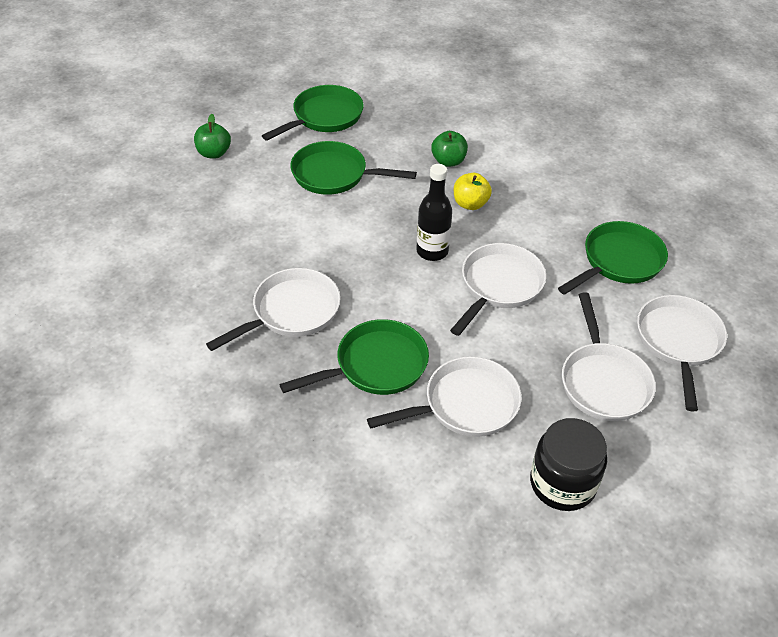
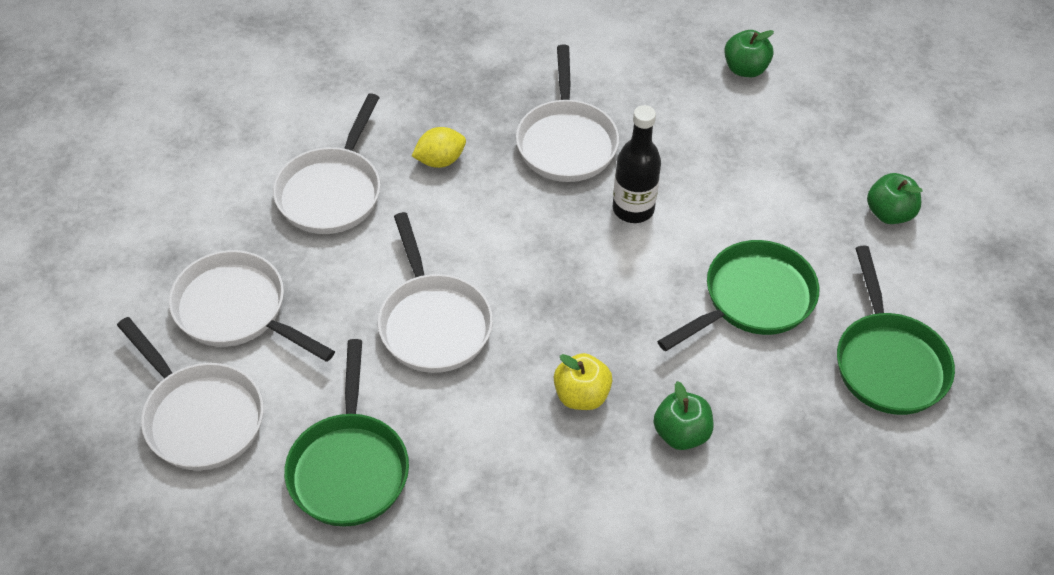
camera: 130 degrees right, 5 degrees up
green pan [279,319,429,395] -> yellow lemon [412,127,466,168]
black bottle [417,164,452,261] -> black bottle moved to [613,105,661,223]
black jar [530,418,607,511] -> none
none -> green apple [724,30,774,77]

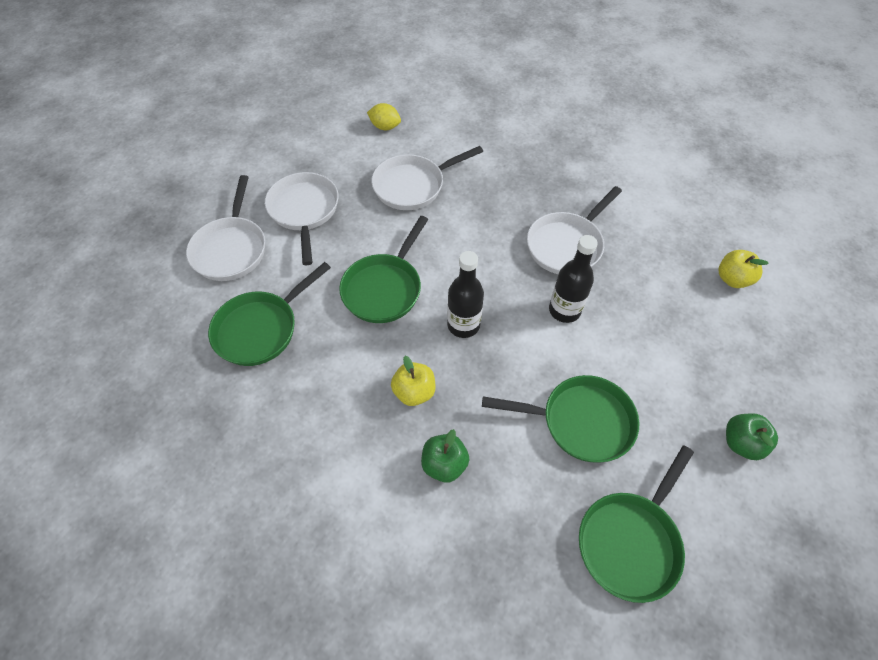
camera: 45 degrees right, 5 degrees up
white pan [378,212,493,373] -> green pan [339,216,428,323]
yellow lemon [412,127,466,168] -> yellow lemon moved to [367,103,401,130]
green apple [724,30,774,77] -> yellow apple [719,250,769,288]
none -> black bottle [447,251,484,338]

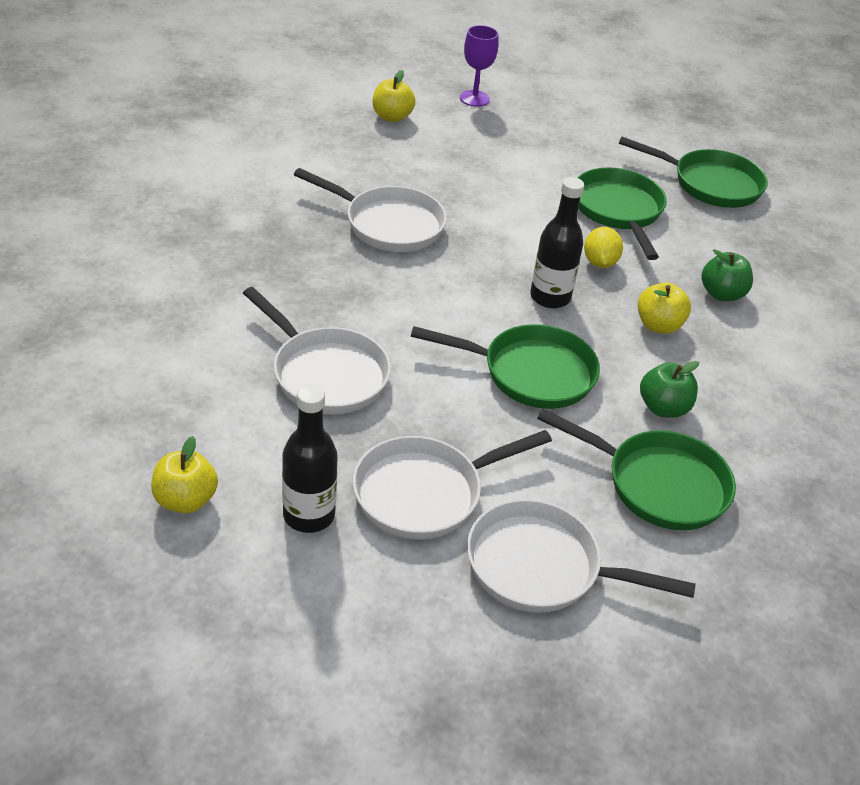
camera: 110 degrees left, 15 degrees down
white pan [186,175,265,281] -> white pan turned 150 degrees counterclockwise [467,499,696,613]
yellow lemon [367,103,401,130] -> yellow lemon moved to [584,227,623,268]
black bottle [549,235,598,323] -> black bottle moved to [282,384,338,533]
green apple [726,413,778,460] -> green apple moved to [640,361,699,418]
none -> yellow apple [151,436,218,513]
none -> purple goblet [460,25,498,107]

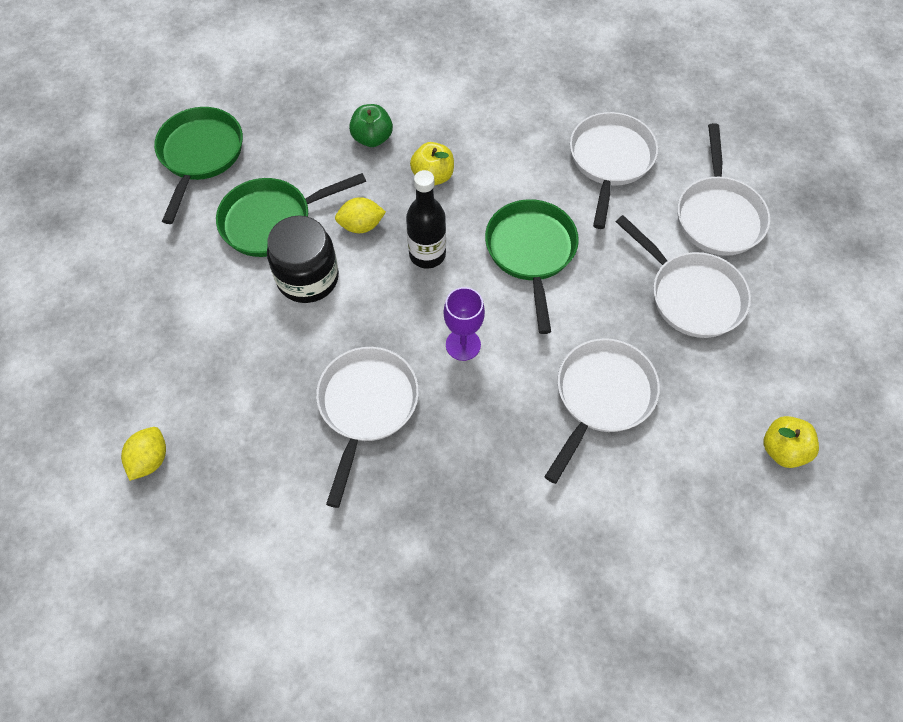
camera: 100 degrees left, 20 degrees up
black bottle [282,384,338,533] -> none
yellow apple [373,70,416,122] -> yellow lemon [121,427,166,481]
purple goblet [460,25,498,107] -> purple goblet moved to [444,287,485,361]
green pan [537,409,736,530] -> white pan [570,112,658,229]
green apple [640,361,699,418] -> none
none -> black jar [267,215,339,303]

